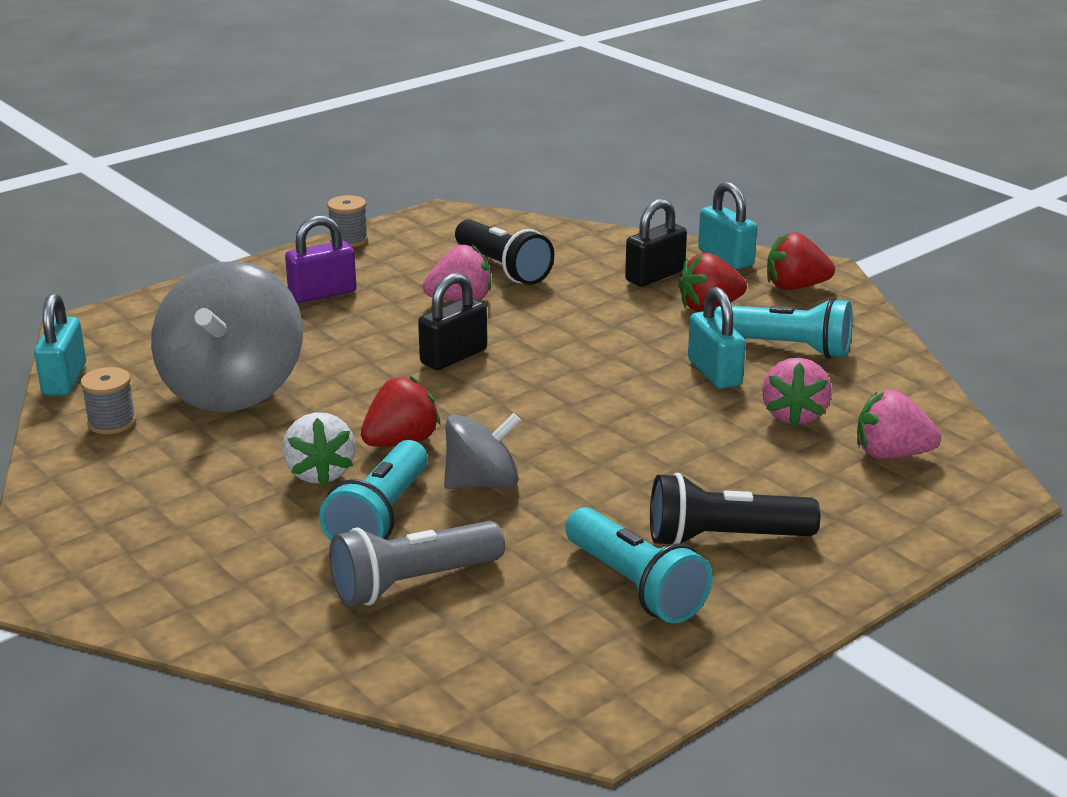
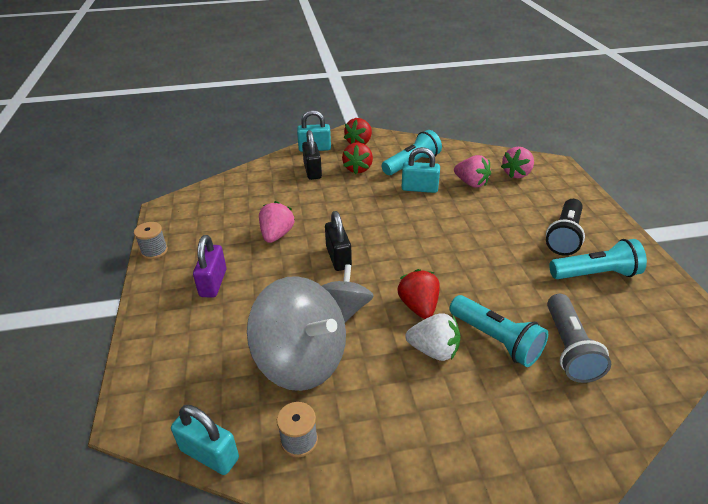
camera: 60 degrees left, 10 degrees up
grey spinning top [444,413,521,489] -> grey spinning top moved to [322,264,374,322]
black flashlight [455,219,554,285] -> none

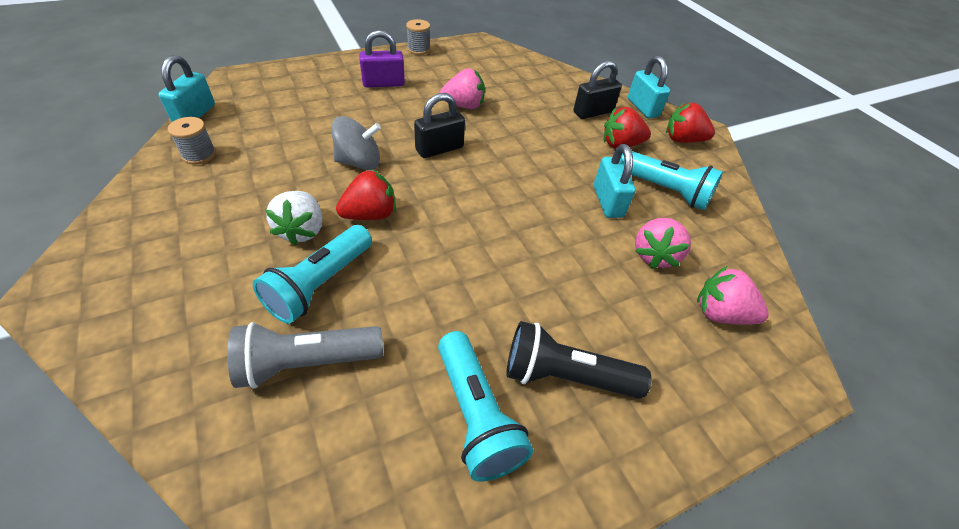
camera: 70 degrees right, 10 degrees up
grey spinning top [247,276,346,391] -> none

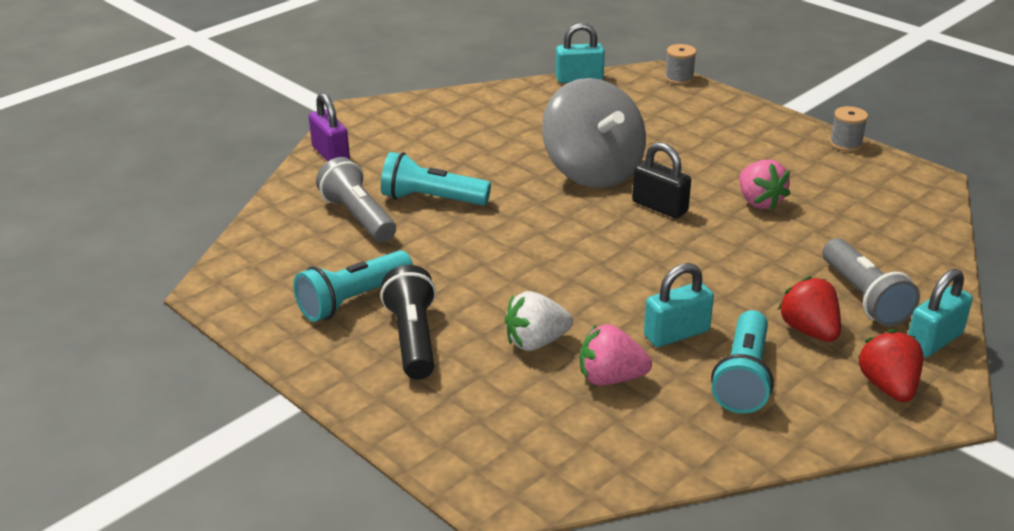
camera: 75 degrees right, 15 degrees down
grey spool [168,117,216,164] -> grey spool moved to [665,44,697,85]
white strawberry [265,191,322,245] -> white strawberry moved to [505,291,573,351]
grey spinning top [331,116,381,170] -> grey spinning top [542,78,646,188], size x1.75
red strawberry [336,170,396,220] -> none
purple padlock [359,30,405,88] -> purple padlock moved to [309,93,350,162]
black padlock [573,60,622,119] -> grey flashlight [823,238,920,327]
pink strawberry [697,266,769,325] -> none

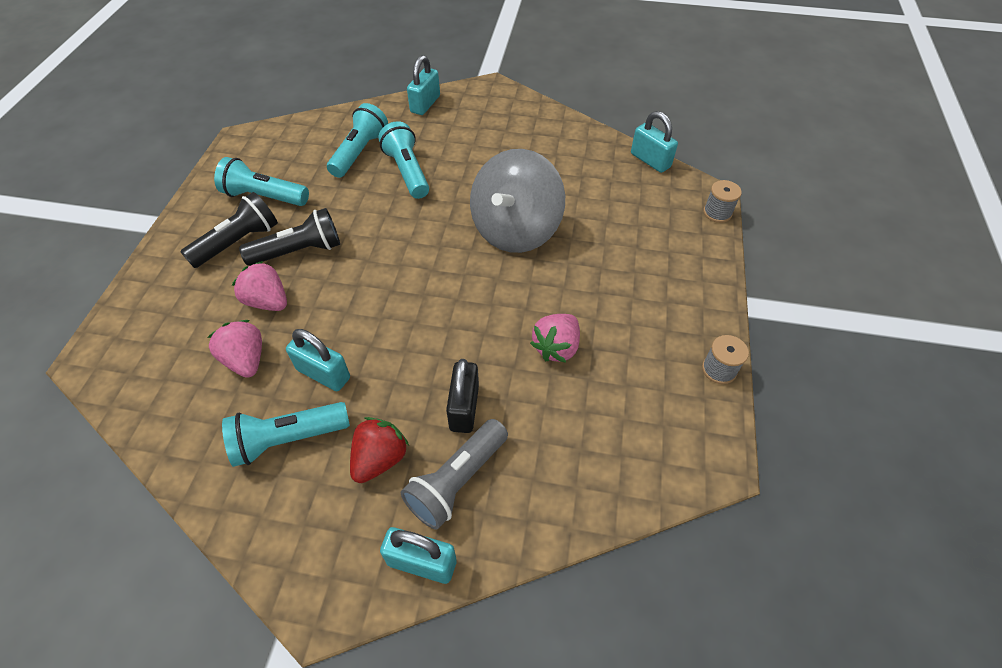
camera: 55 degrees right, 20 degrees up
purple padlock [309,93,350,162] -> turquoise padlock [407,55,440,115]
grey flashlight [316,157,396,242] -> turquoise flashlight [327,103,388,178]
white strawberry [505,291,573,351] -> pink strawberry [232,261,287,311]
black padlock [632,142,691,219] -> black padlock moved to [446,359,479,433]
red strawberry [858,329,923,402] -> none
none -> black flashlight [239,208,340,266]

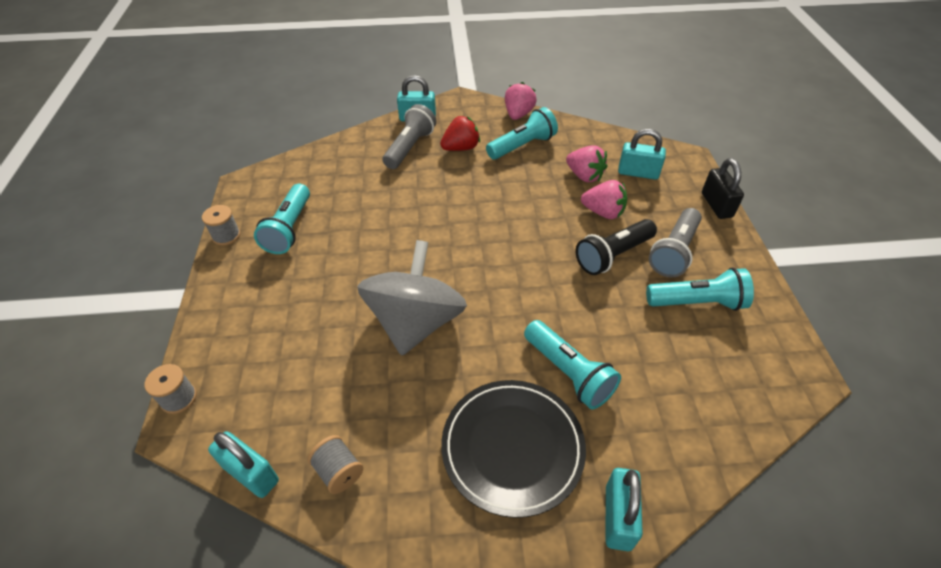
camera: 165 degrees right, 5 degrees down
black flashlight [181,192,278,268] -> grey flashlight [649,208,702,277]
turquoise padlock [286,329,350,391] -> turquoise padlock moved to [618,129,666,180]
turquoise flashlight [327,103,388,178] -> turquoise flashlight moved to [254,184,310,254]
red strawberry [350,417,409,483] -> red strawberry turned 135 degrees counterclockwise [440,116,480,151]
black padlock [446,359,479,433] -> black padlock moved to [702,158,744,219]
pink strawberry [530,314,580,363] -> pink strawberry moved to [505,82,537,120]
none -> grey spool [308,435,363,494]
none -> black plate [441,380,586,518]

